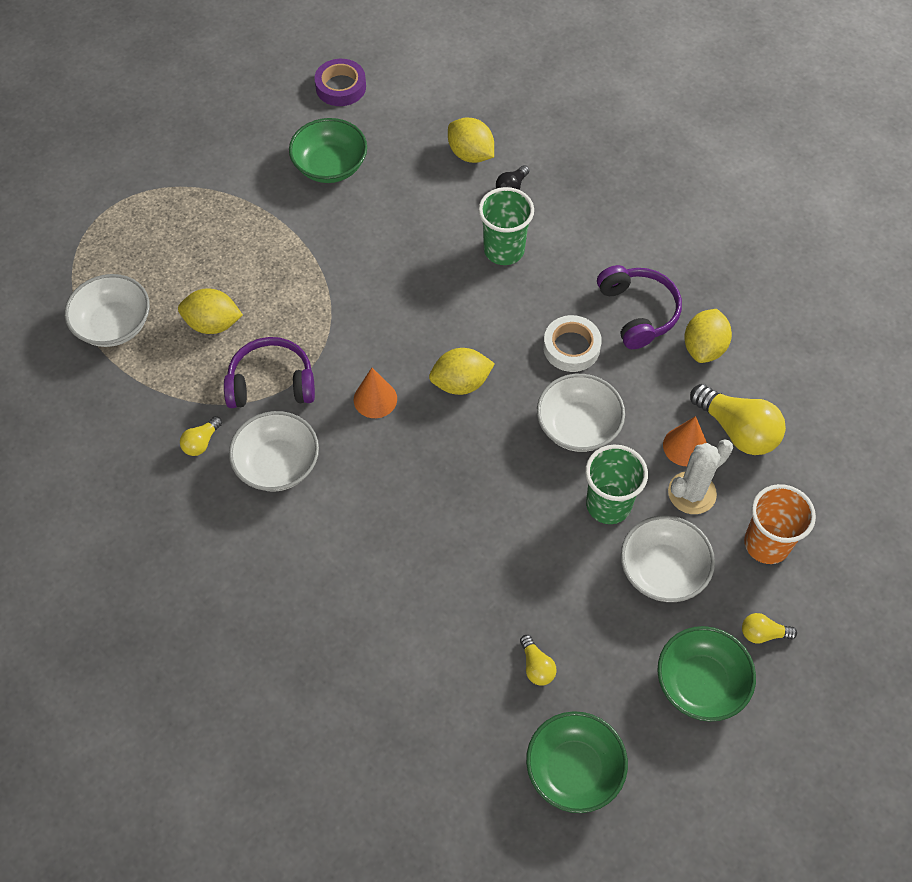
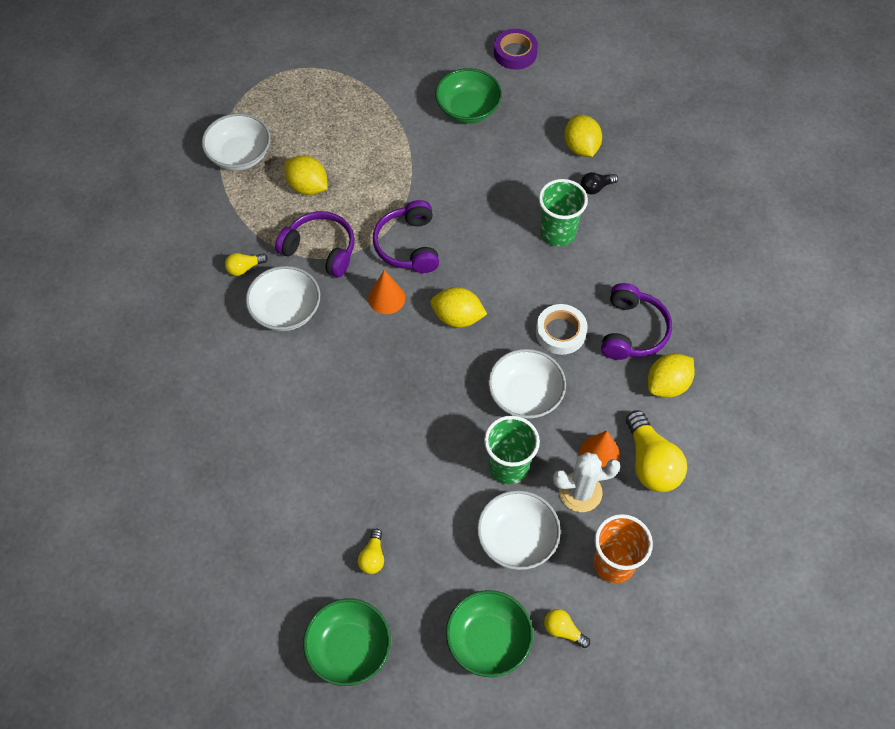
camera: 30 degrees right, 0 degrees up
none -> purple headphones [373,200,439,273]

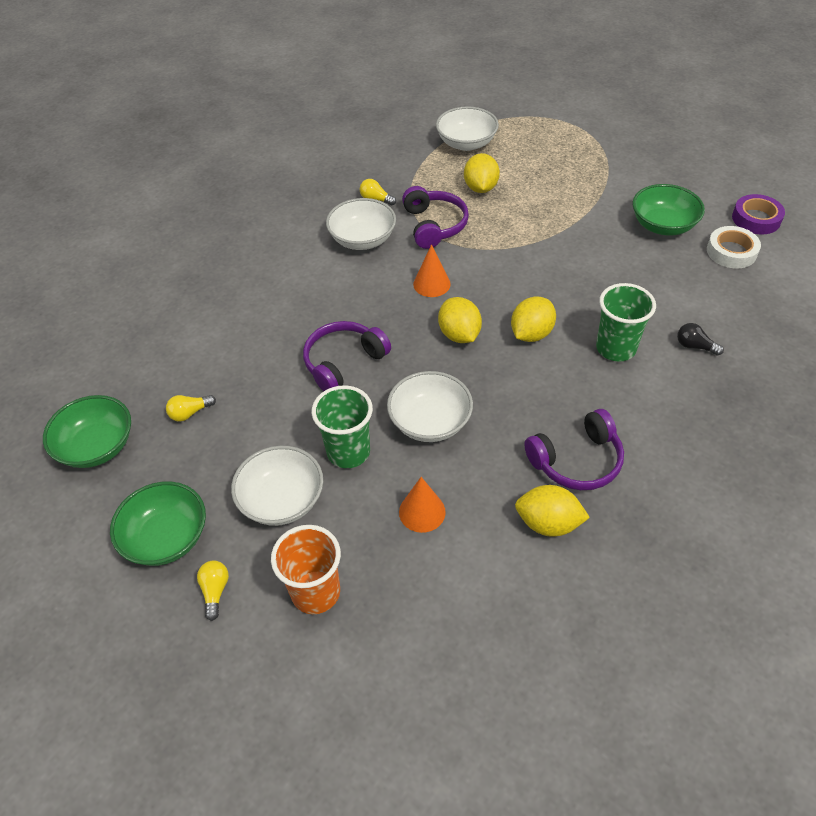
camera: 55 degrees right, 10 degrees down
purple headphones [373,200,439,273] -> purple headphones moved to [303,321,391,391]
white tape [536,304,588,355] -> white tape moved to [707,226,761,269]
white cactus [553,452,620,512] -> none
yellow lemon [564,115,602,157] -> yellow lemon moved to [511,296,556,342]
yellow light bulb [626,410,687,492] -> none

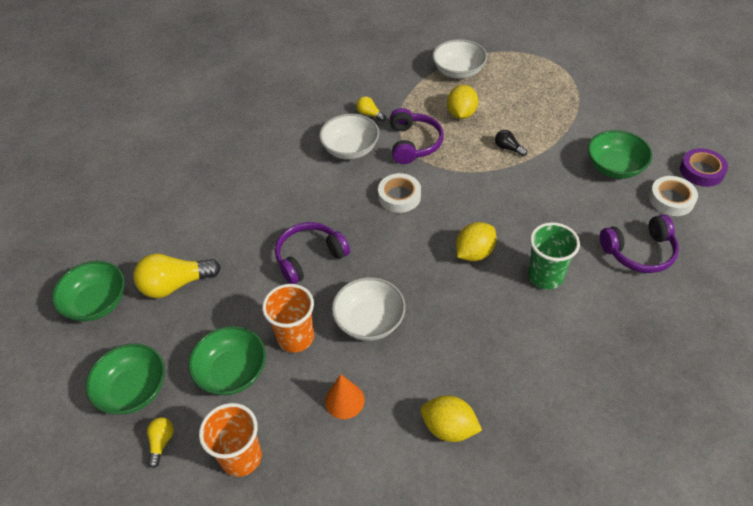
camera: 10 degrees right, 0 degrees up
yellow light bulb [166,395,216,422] -> yellow light bulb [134,254,221,298], size x2.00
white bowl [231,446,323,526] -> green bowl [188,326,266,395]
green cup [311,385,373,468] -> orange cup [262,284,314,353]
orange cone [413,244,451,297] -> white tape [378,173,421,213]
yellow lemon [438,297,482,343] -> none
purple headphones [524,409,624,490] -> purple headphones moved to [600,214,679,273]
black light bulb [677,323,724,356] -> black light bulb moved to [495,130,527,156]

